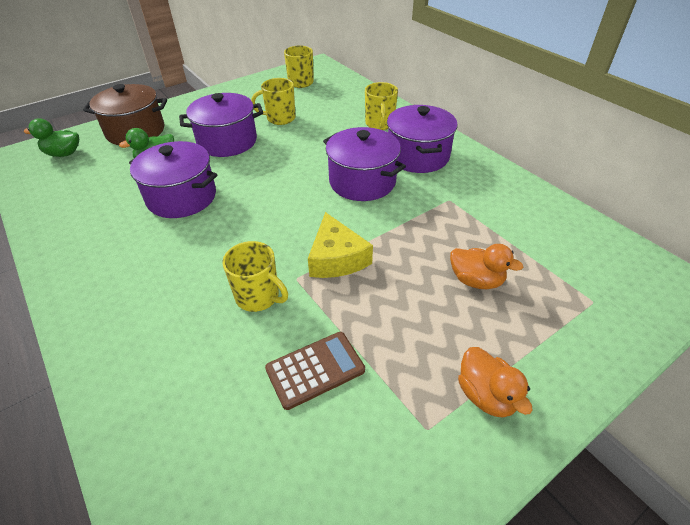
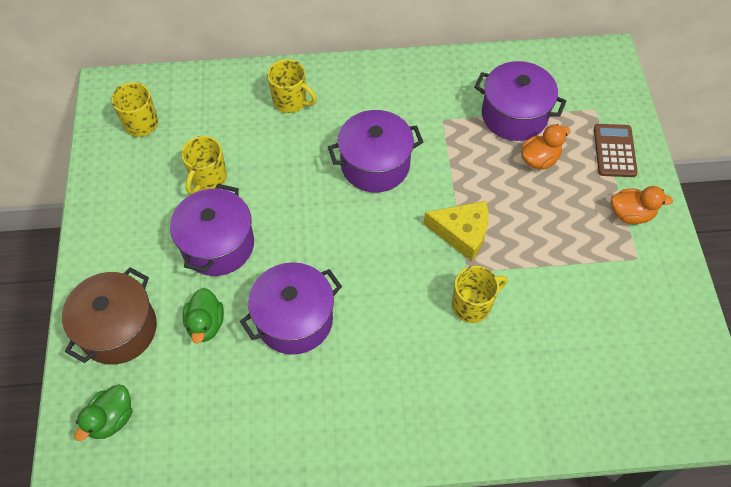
camera: 60 degrees left, 15 degrees up
brown calculator [265,332,365,410] -> brown calculator moved to [594,124,638,177]
purple pot [387,105,457,173] -> purple pot moved to [474,61,566,141]

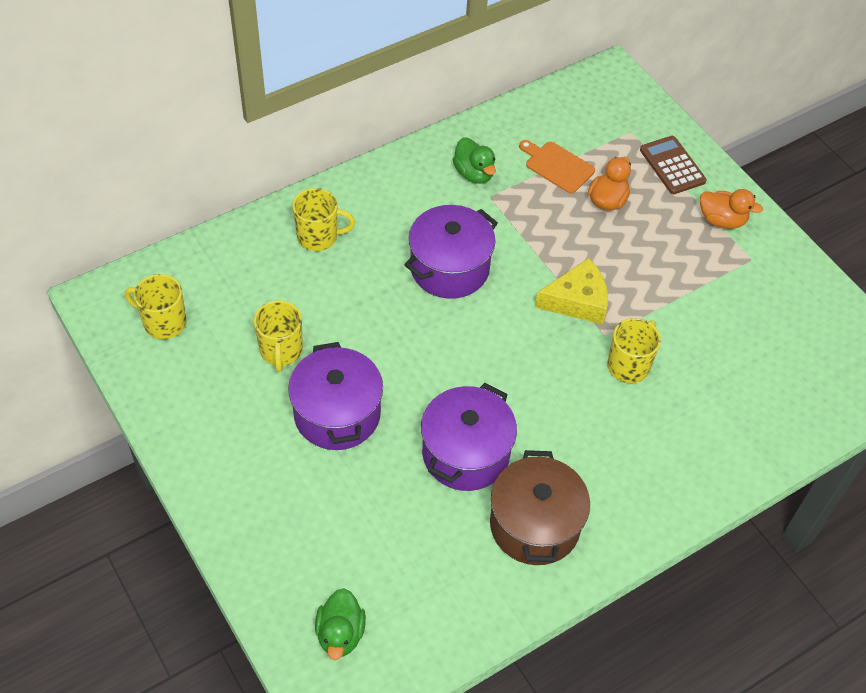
camera: 30 degrees left, 5 degrees down
brown pot [62,267,157,364] -> brown pot moved to [490,450,590,565]
green duck [183,288,224,344] -> green duck moved to [453,138,496,184]
purple pot [474,61,566,141] -> orange cutting board [519,140,595,194]
orange duck [611,186,673,224] -> orange duck turned 45 degrees clockwise [700,189,763,229]

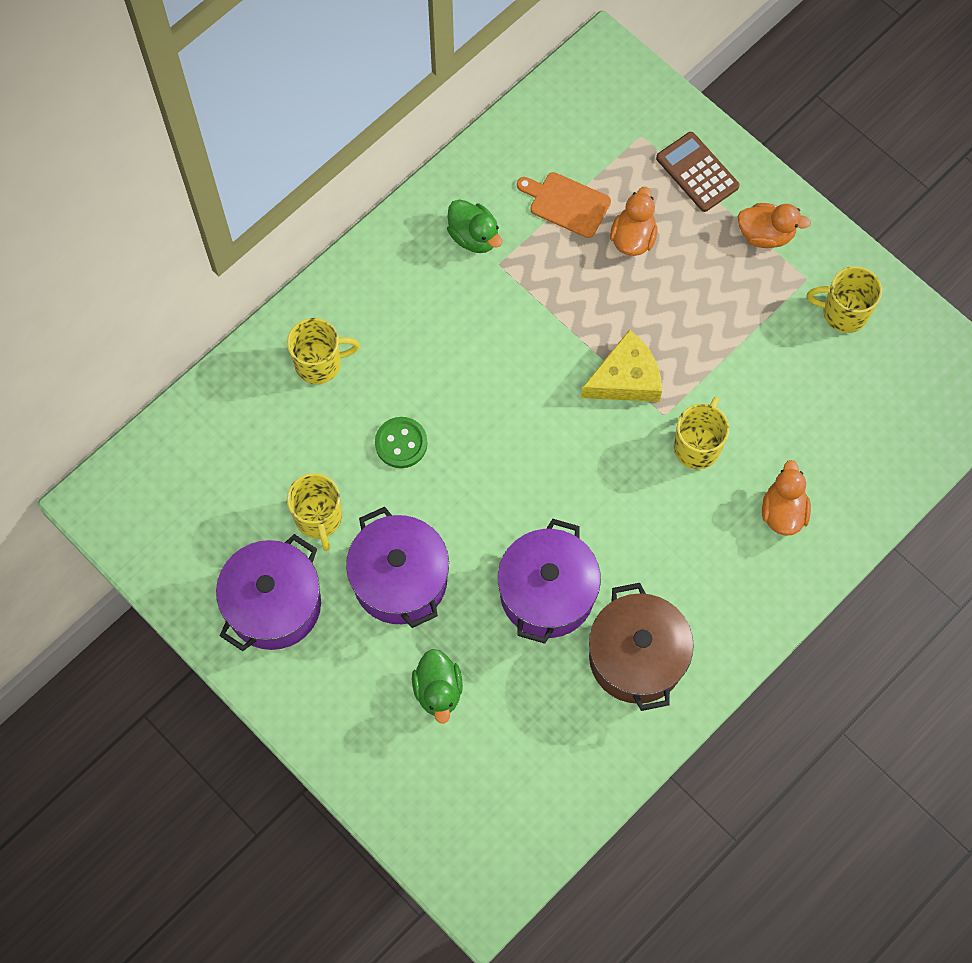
camera: 10 degrees left, 15 degrees up
yellow mug [125,274,186,339] -> yellow mug moved to [807,266,882,333]
green duck [315,588,366,660] -> green duck moved to [412,649,463,724]
purple pot [404,205,498,299] -> purple pot moved to [216,534,321,651]
none -> green button [375,417,428,468]
none -> orange duck [762,460,811,536]

